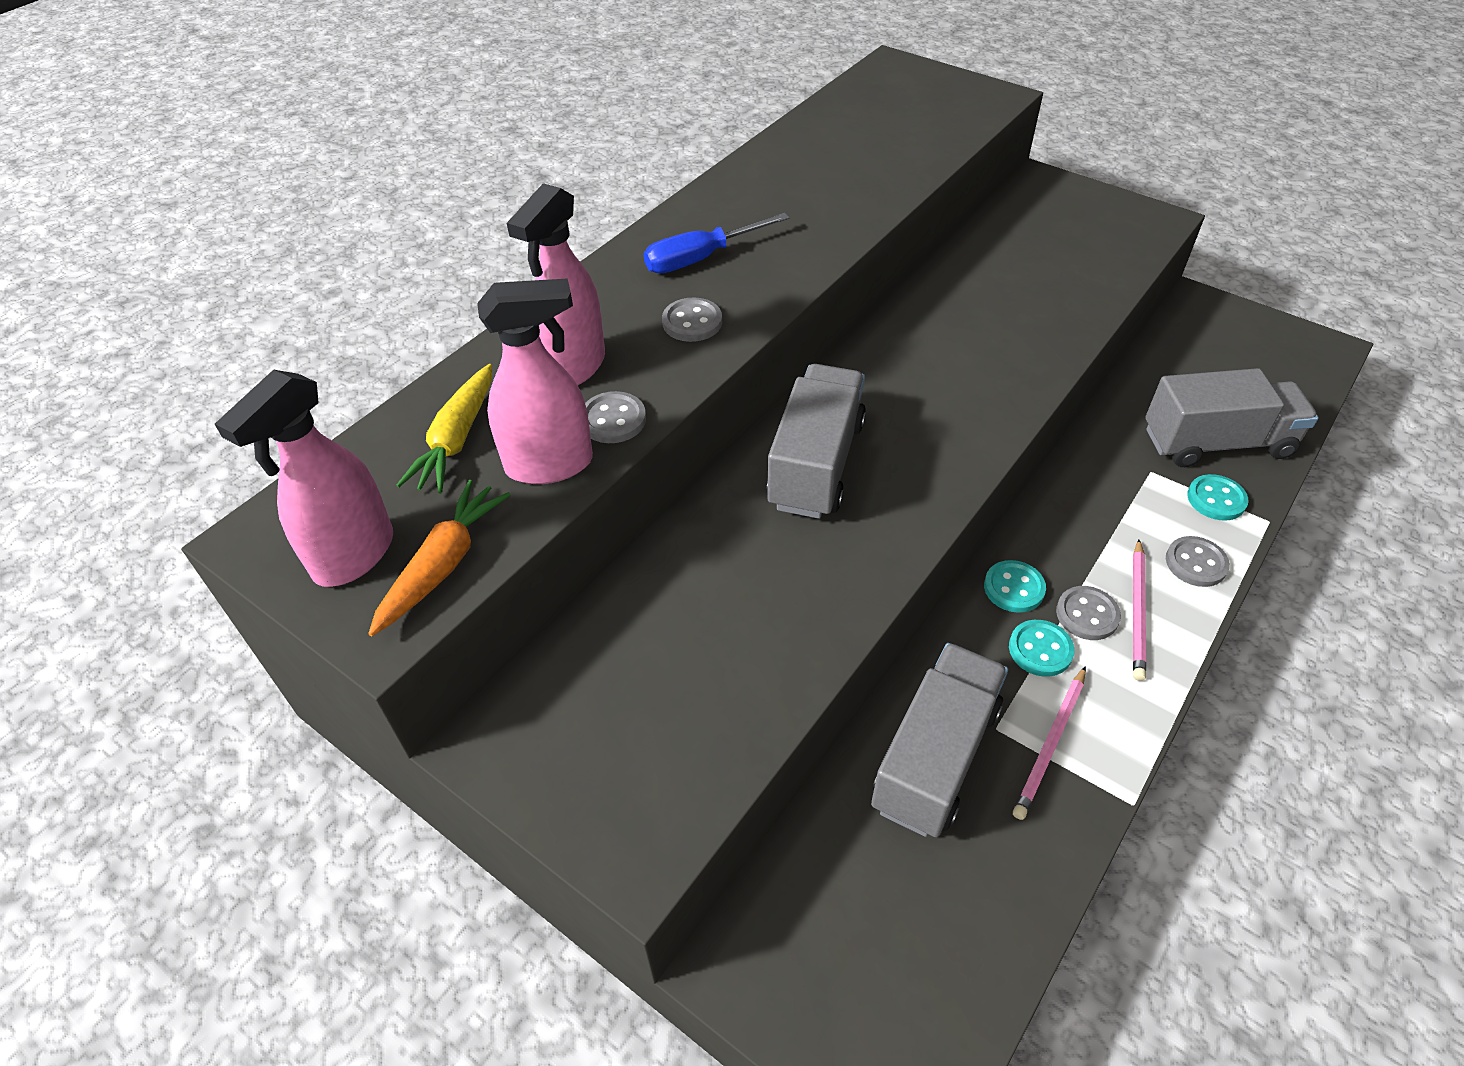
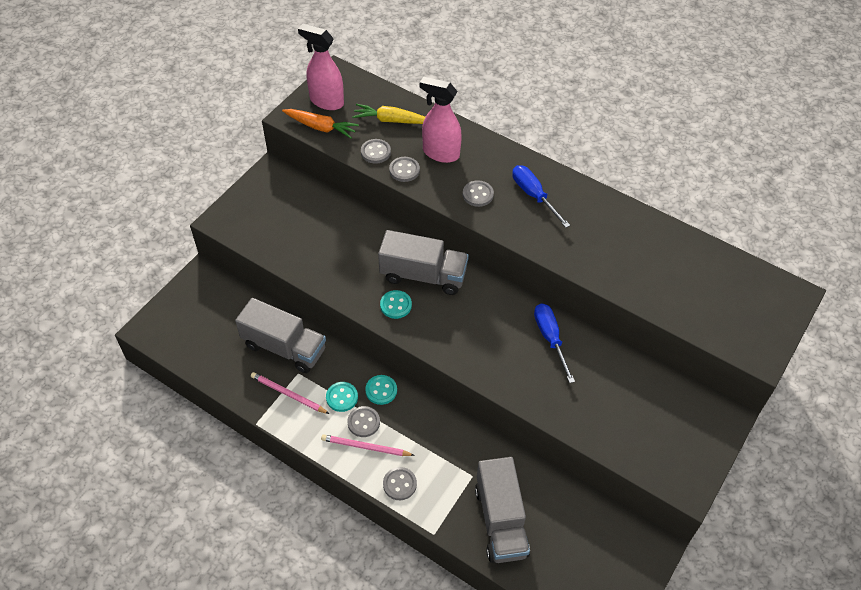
camera: 85 degrees right, 5 degrees up
pink spray bottle [477,278,593,484] -> grey button [361,139,391,164]
turquoise button [1187,474,1248,521] -> turquoise button moved to [380,290,412,319]
none -> blue screwdriver [534,304,575,383]

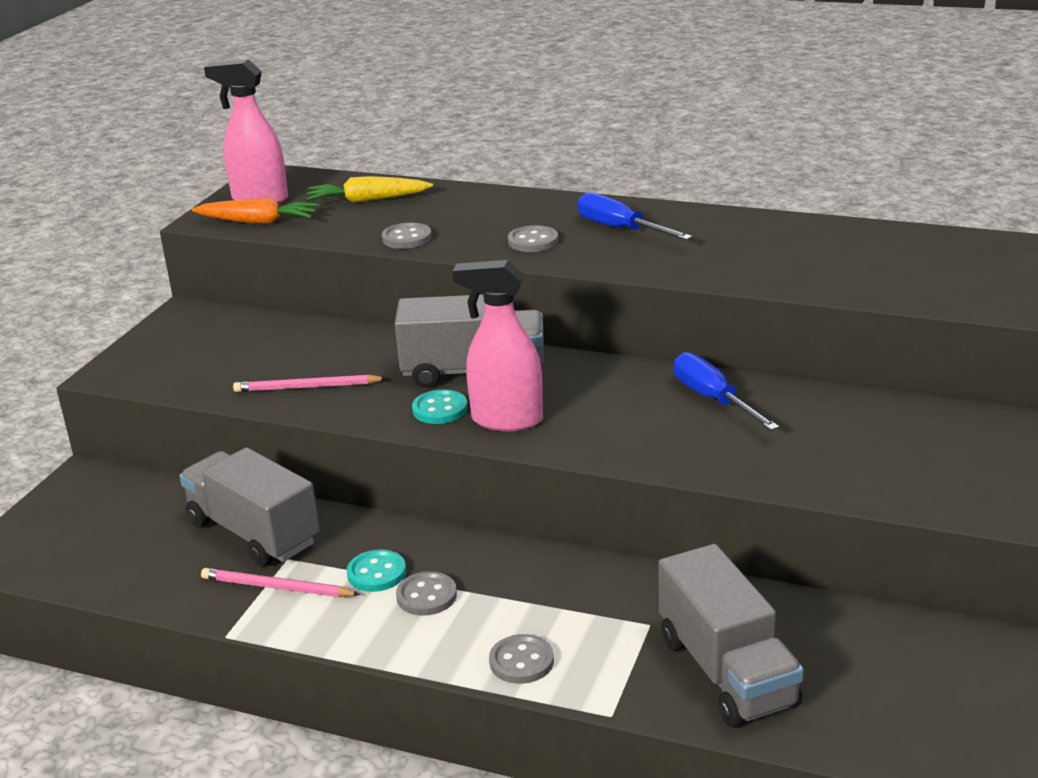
camera: 10 degrees left, 25 degrees down
grey truck [235,298,326,373] -> grey truck turned 150 degrees counterclockwise [179,447,320,567]
pink pencil [321,434,415,456] -> pink pencil moved to [233,375,387,392]
grey button [361,139,391,164] -> none
turquoise button [365,375,397,405] -> none
pink spray bottle [420,77,462,163] -> pink spray bottle moved to [453,260,543,431]

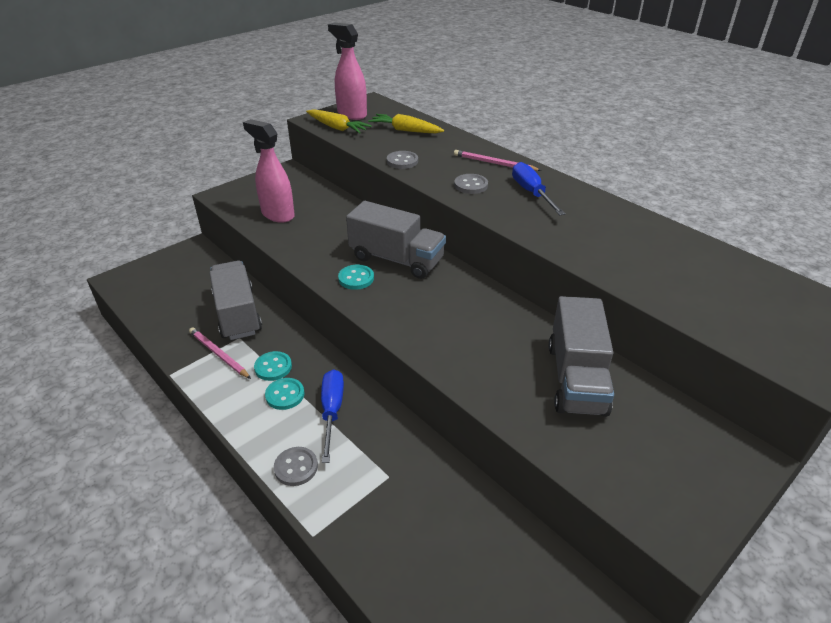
camera: 25 degrees right, 10 degrees up
orange carrot [192,198,319,224] -> yellow carrot [306,109,372,133]
pink pencil [233,375,387,392] -> pink pencil moved to [454,150,542,171]
grey button [396,571,457,616] -> turquoise button [265,378,305,410]
pink spray bottle [453,260,543,431] -> pink spray bottle moved to [243,119,295,223]
grey truck [658,544,804,728] -> grey truck moved to [549,296,614,417]
blue screwdriver [674,352,779,431] -> blue screwdriver moved to [321,369,344,463]

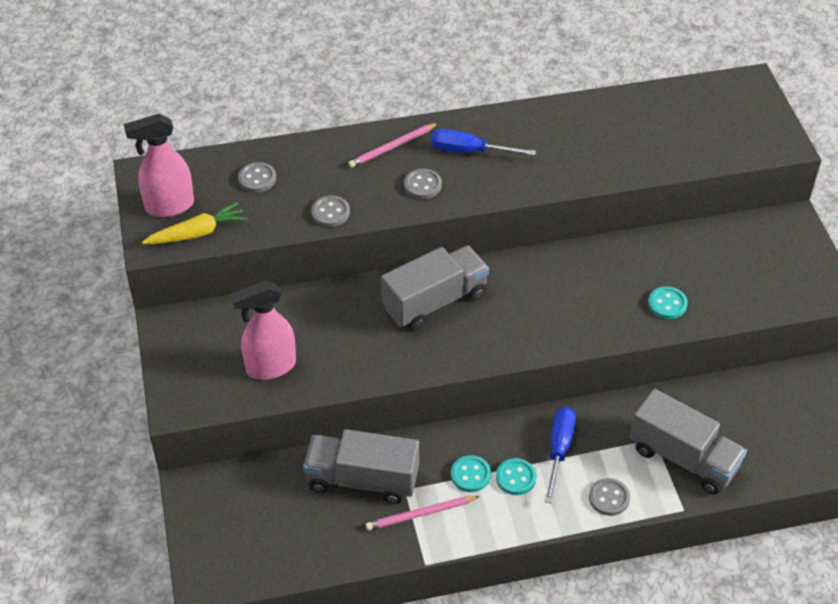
camera: 60 degrees left, 10 degrees up
blue screwdriver [321,369,344,463] -> blue screwdriver turned 75 degrees clockwise [545,407,576,504]
turquoise button [338,265,374,290] -> turquoise button moved to [648,286,687,319]
yellow carrot [368,114,444,133] -> grey button [238,162,276,192]
grey truck [549,296,614,417] -> grey truck moved to [630,389,747,494]

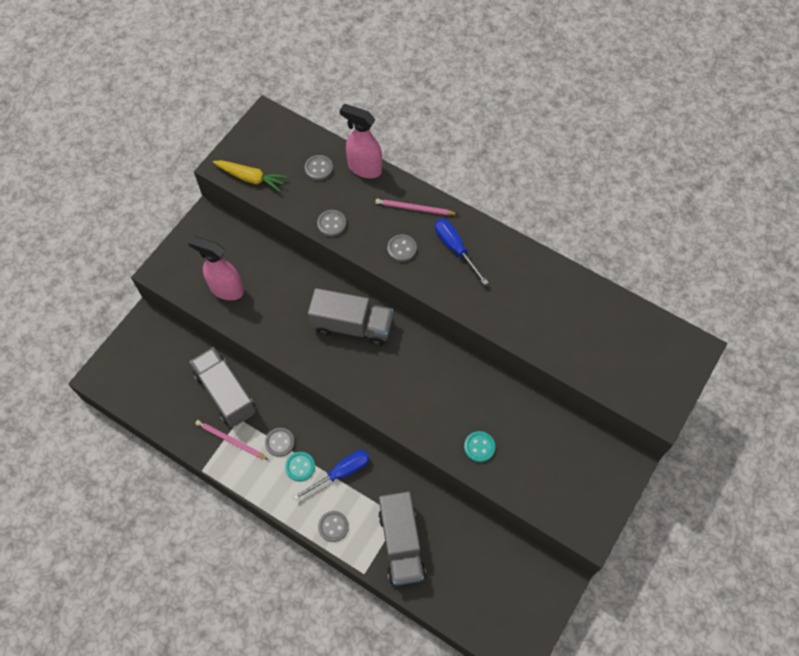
camera: 45 degrees right, 15 degrees up
pink spray bottle [124,114,194,217] -> pink spray bottle moved to [340,104,382,178]
turquoise button [451,455,491,492] -> grey button [265,428,295,457]

